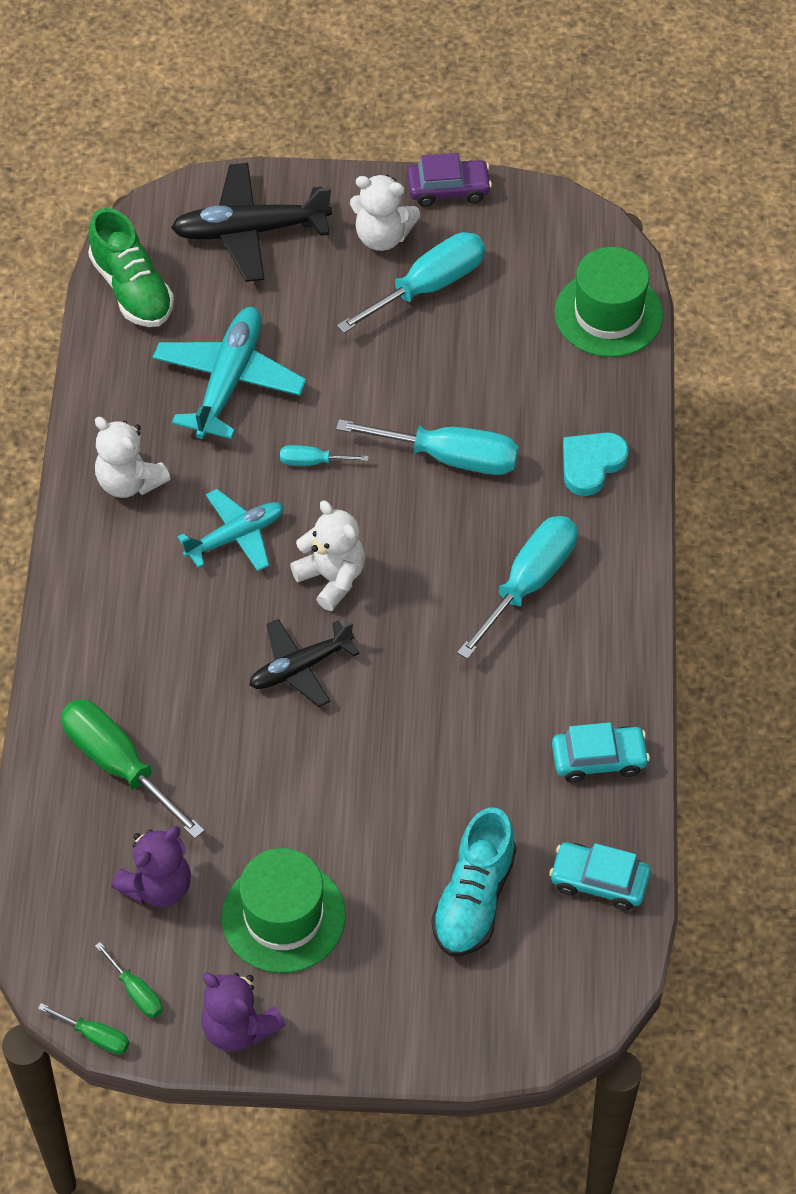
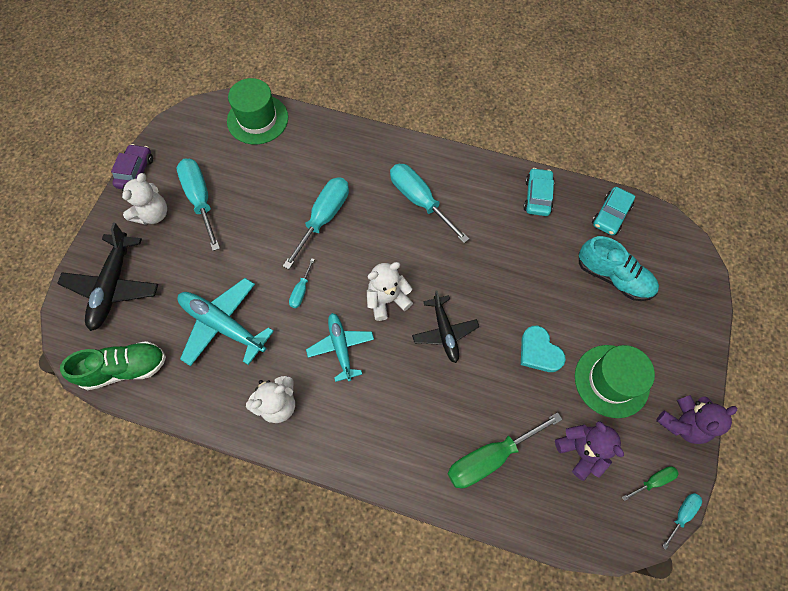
camera: 75 degrees left, 10 degrees up
green screwdriver [38,1003,129,1054] -> turquoise screwdriver [662,493,702,549]
turquoise heart [563,432,629,496] -> turquoise heart moved to [521,326,566,372]

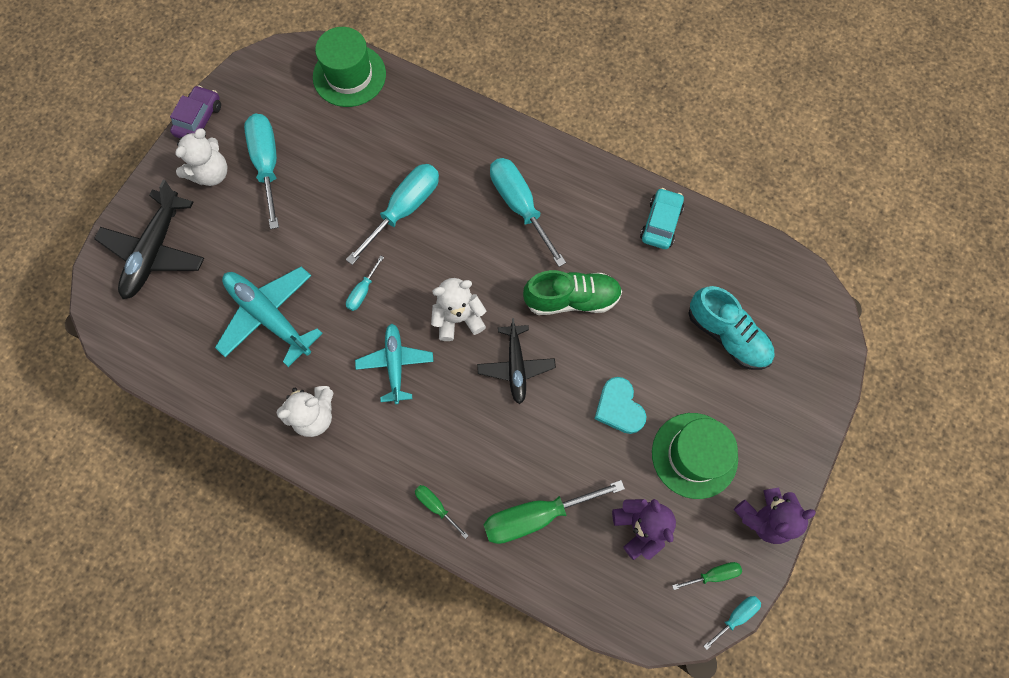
camera: 10 degrees right, 5 degrees up
green shoe [60,341,166,390] -> green shoe moved to [523,270,622,315]
turquoise car [592,187,635,236] -> none
none -> green screwdriver [415,485,469,539]

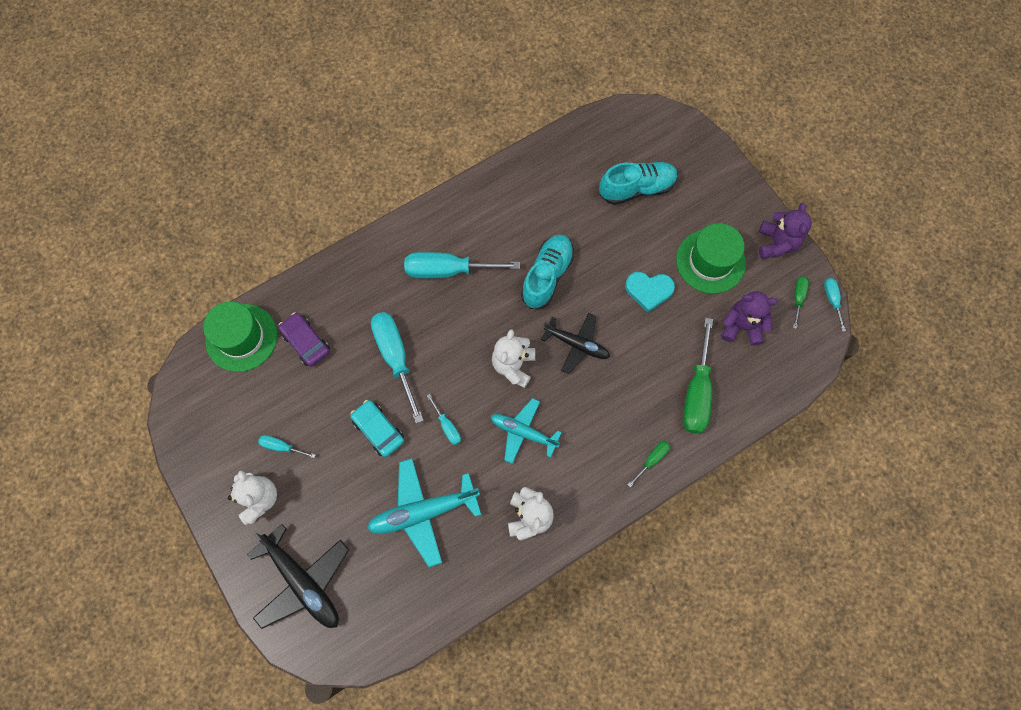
camera: 60 degrees left, 0 degrees up
purple car [170,85,221,138] -> purple car moved to [278,312,330,367]
turquoise screwdriver [244,114,279,229] -> turquoise screwdriver [258,435,316,458], size x0.48
green screwdriver [415,485,469,539] -> green screwdriver turned 150 degrees clockwise [627,441,670,487]
green shoe [523,270,622,315] -> turquoise shoe [521,234,574,309]
turquoise car [640,188,684,249] -> turquoise car moved to [350,400,404,457]

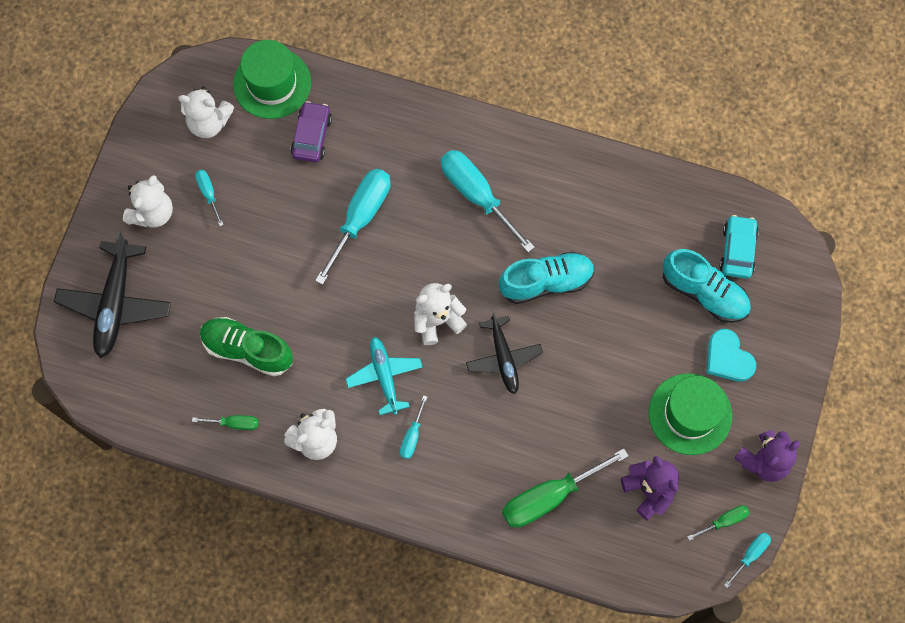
camera: 50 degrees right, 0 degrees up
turquoise car [350,400,404,457] -> turquoise car moved to [719,215,759,279]
turquoise plane [367,458,482,567] -> green shoe [200,317,293,376]
turquoise screwdriver [427,394,461,445] -> turquoise screwdriver moved to [400,395,427,459]
turquoise heart [625,272,675,313] -> turquoise heart moved to [706,329,756,382]
green screwdriver [627,441,670,487] -> green screwdriver moved to [192,415,258,430]
none -> white teddy bear [178,86,235,138]

